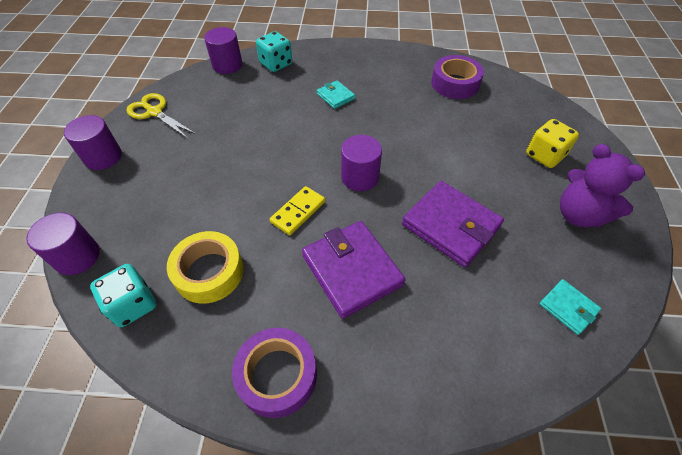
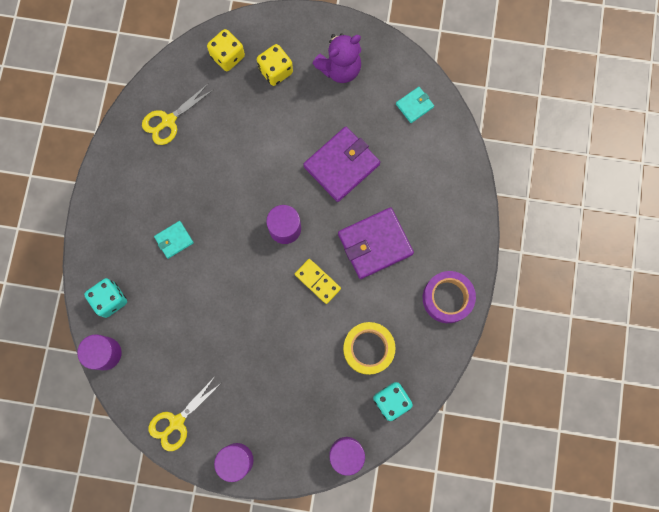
camera: 85 degrees left, 25 degrees up
purple tape [431,55,484,99] -> yellow scissors [142,84,213,145]
none -> yellow dice [207,29,245,71]

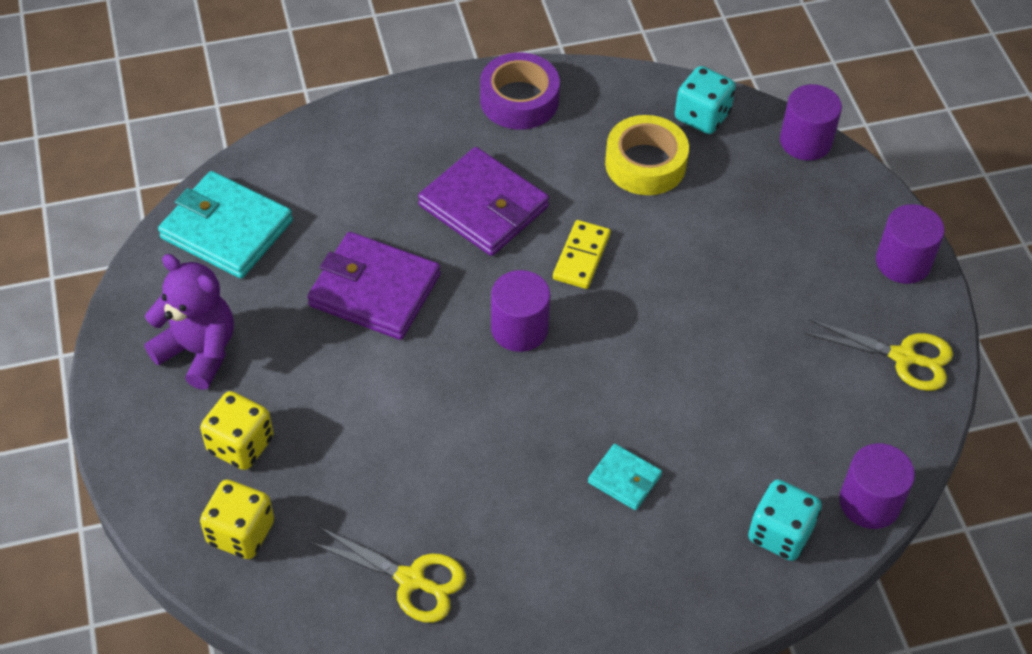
camera: 115 degrees left, 25 degrees down
turquoise wallet [396,87,434,123] -> turquoise wallet [158,171,293,279], size x1.97

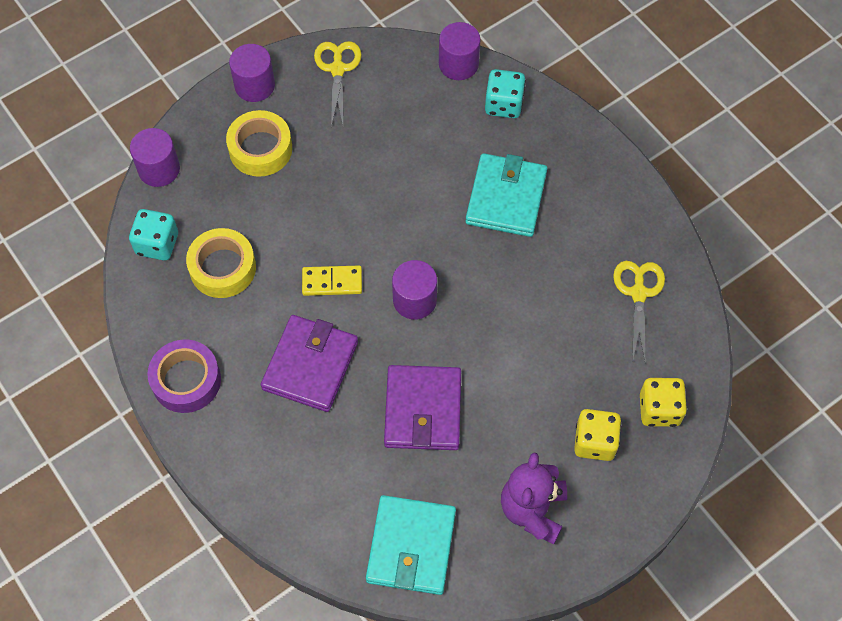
camera: 110 degrees left, 10 degrees up
turquoise wallet [588,444,662,510] -> turquoise wallet [466,153,547,237], size x1.97
none -> yellow tape [226,110,292,177]

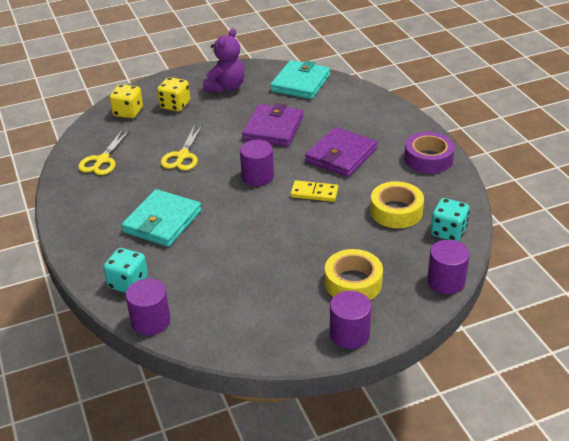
camera: 165 degrees left, 25 degrees down
yellow scissors [314,41,362,127] -> yellow scissors moved to [161,125,203,171]

